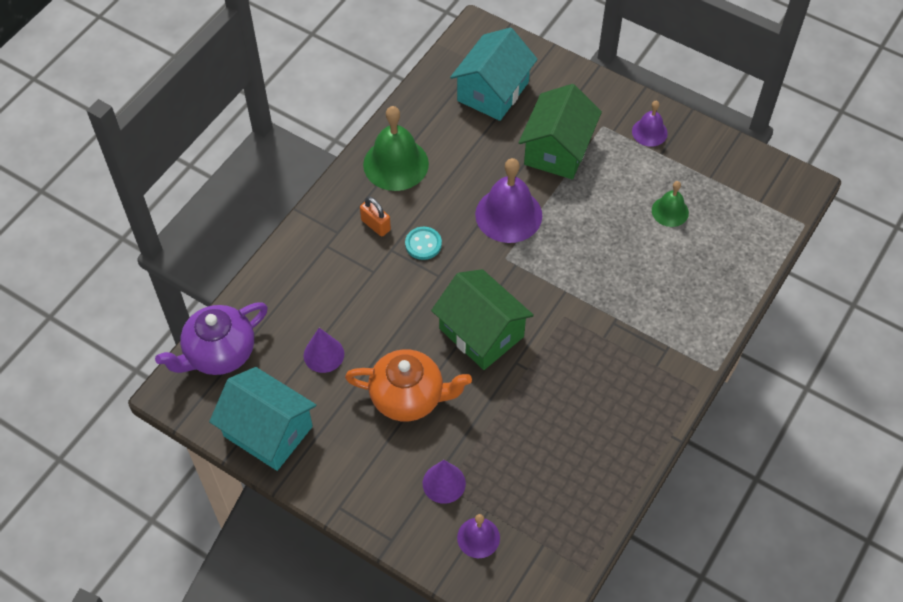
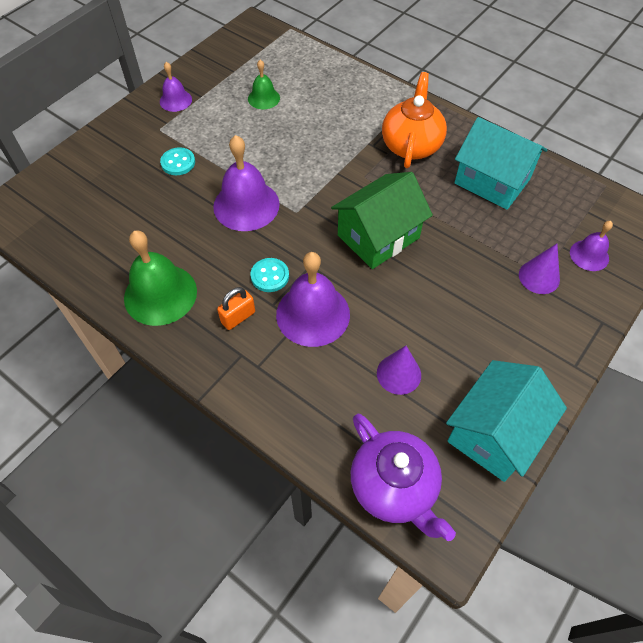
camera: 85 degrees left, 0 degrees up
orange teapot [345,349,472,421] -> orange teapot moved to [382,72,447,168]
turquoise house [450,27,538,121] -> turquoise house moved to [455,117,547,210]
green house [519,84,602,179] -> turquoise button [160,147,195,175]
none -> purple bell [276,252,350,347]

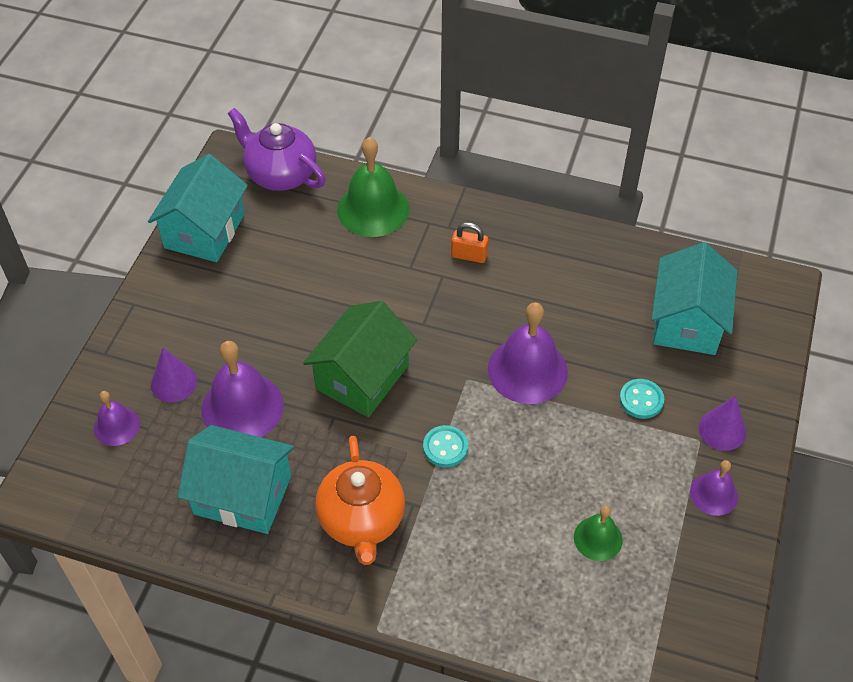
camera: 160 degrees right, 5 degrees down
green bell [124,230,197,326] -> green bell moved to [337,137,410,237]
orange padlock [217,287,255,330] -> orange padlock turned 75 degrees clockwise [451,222,488,263]
turquoise button [251,258,289,292] -> turquoise button moved to [423,425,468,467]
purple bell [276,252,350,347] -> purple bell moved to [202,341,284,437]
purple cone [377,346,421,395] -> purple cone moved to [698,395,746,451]
none -> turquoise house [652,242,738,355]

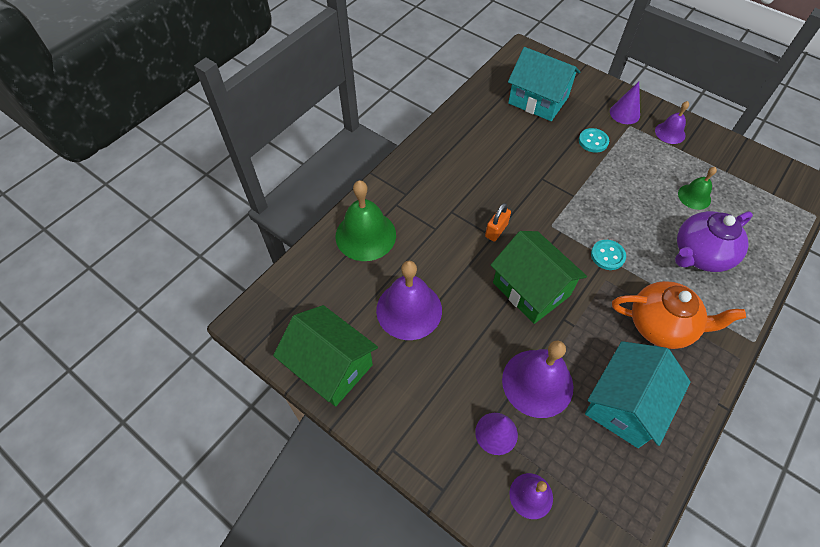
camera: 70 degrees left, 5 degrees up
turquoise house [148,154,248,262] -> green house [273,305,378,407]
purple teapot [227,108,326,191] -> purple teapot moved to [675,211,753,272]
orange padlock [451,222,488,263] -> orange padlock moved to [485,203,511,241]
purple bell [488,302,568,404] -> purple bell moved to [376,261,442,340]

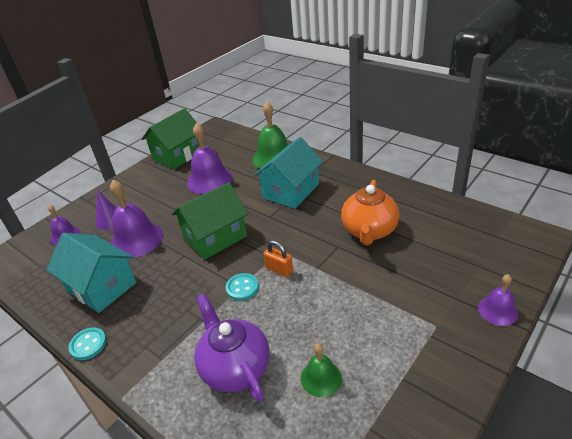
camera: 95 degrees right, 20 degrees down
orange padlock [485,203,511,241] -> orange padlock moved to [263,240,293,277]
turquoise house [508,47,581,121] -> turquoise house moved to [254,137,323,209]
turquoise button [579,128,609,153] -> turquoise button moved to [68,327,107,360]
purple cone [610,82,640,124] -> none
orange teapot [612,281,746,349] -> orange teapot moved to [341,180,399,245]
purple bell [655,101,689,144] -> purple bell moved to [478,274,519,326]

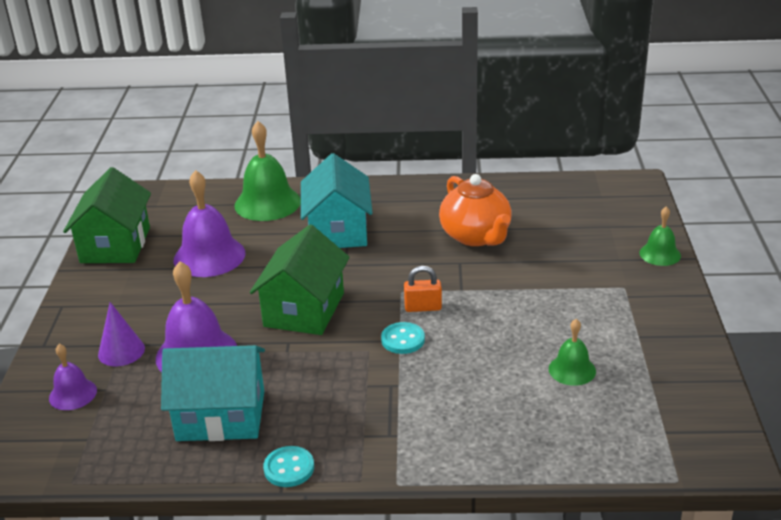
camera: 40 degrees left, 5 degrees down
purple teapot [194,294,270,402] -> none
purple bell [478,274,519,326] -> green bell [639,206,681,266]

